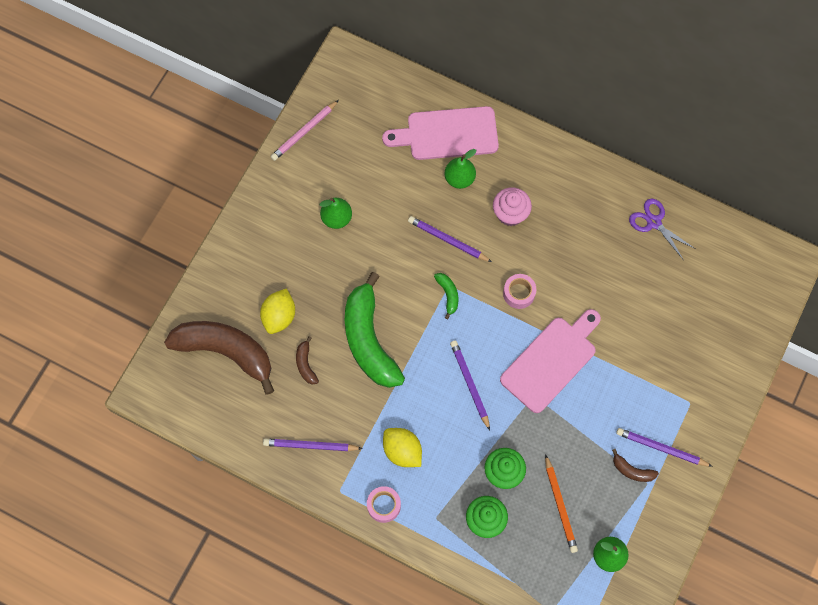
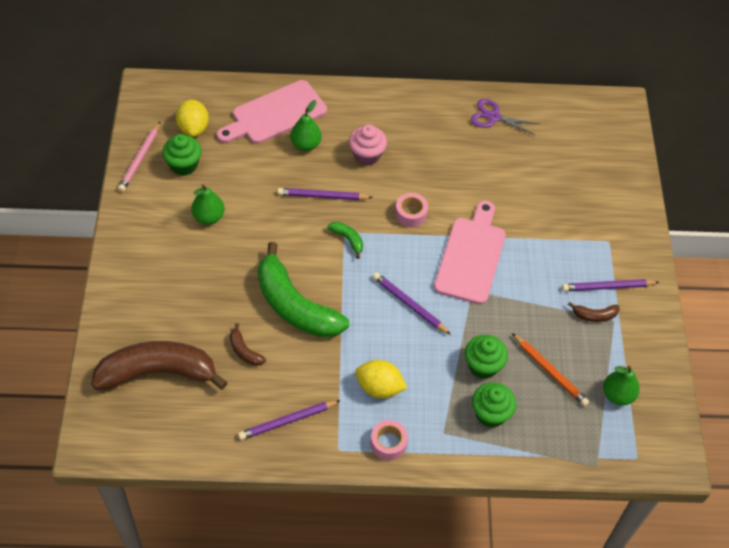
camera: 30 degrees left, 15 degrees down
yellow lemon [260,288,295,334] -> yellow lemon moved to [176,99,209,137]
none -> green cupcake [162,134,202,176]

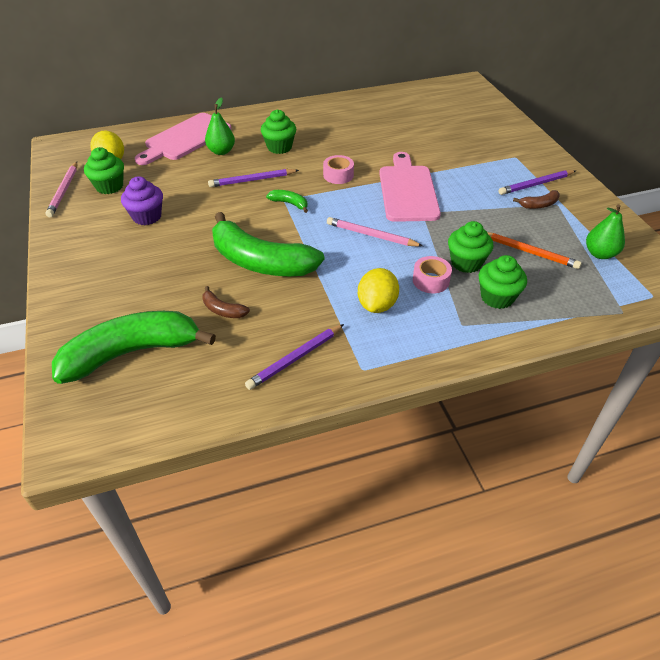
camera: 15 degrees left, 10 degrees down
brown banana [91,341,228,390] -> green banana [52,311,216,384]
green pear [191,184,224,225] -> purple cupcake [121,176,163,225]
pink cupcake [349,124,387,166] -> green cupcake [261,109,296,154]
yellow lemon [355,360,407,398] -> yellow lemon turned 75 degrees counterclockwise [358,268,399,313]
pink tape [370,420,408,461] -> pink tape moved to [413,256,452,293]
purple pencil [373,272,451,335] -> pink pencil [327,217,423,247]
purple scissors [471,99,540,135] -> none

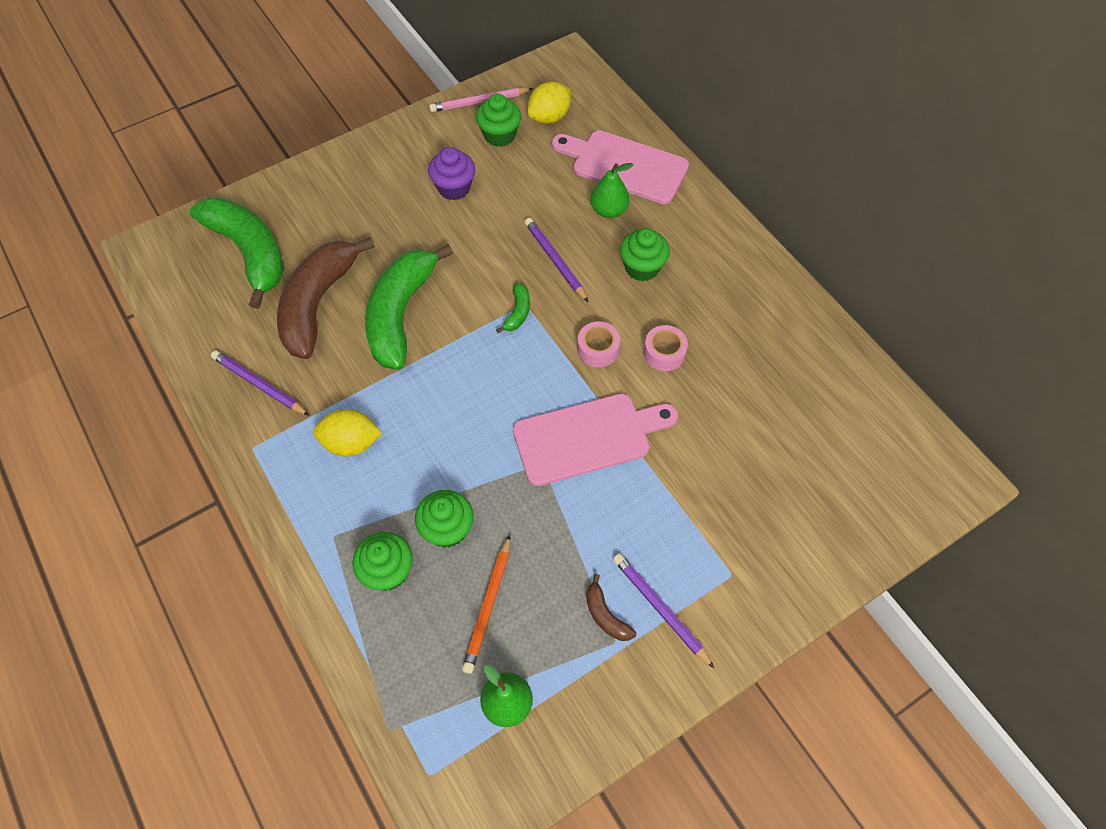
camera: 75 degrees right, 15 degrees up
brown banana [202,286,250,318] -> brown banana [277,237,375,359], size x2.43
pink pencil [327,217,423,247] -> none
pink tape [413,256,452,293] -> pink tape moved to [643,325,688,371]

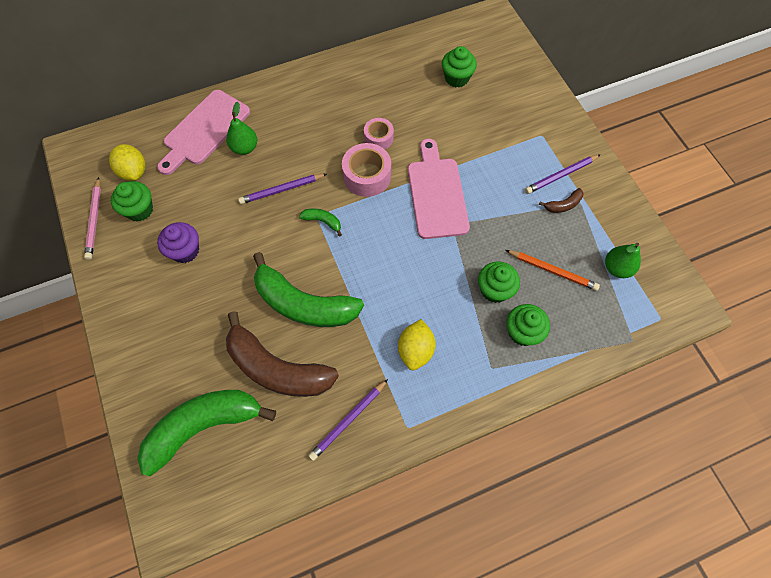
camera: 80 degrees left, 5 degrees up
pink tape [577,321,620,367] -> pink tape [342,143,391,197], size x1.58
green cupcake [620,228,670,282] -> green cupcake moved to [442,46,477,87]

